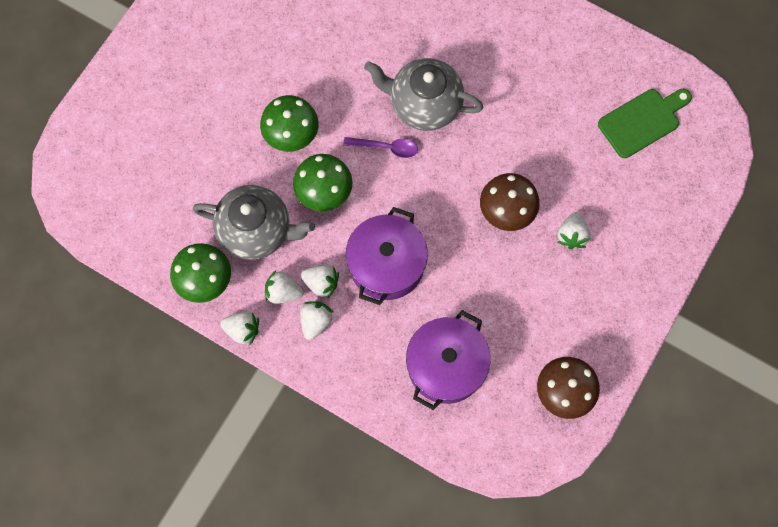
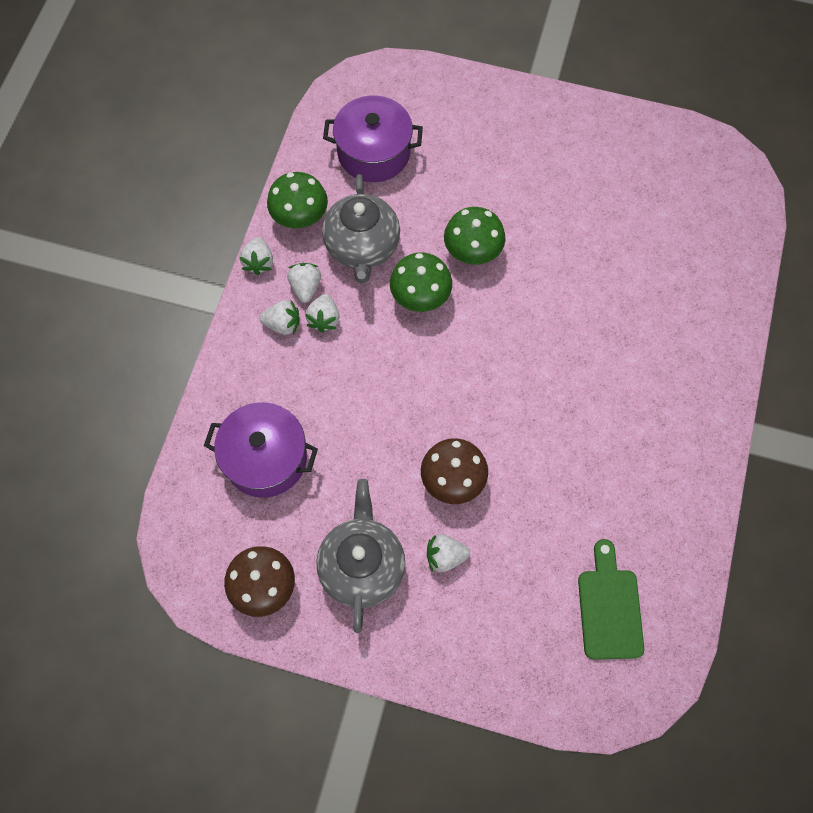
camera: 75 degrees right, 5 degrees down
purple spoon [343,137,418,158] -> none
purple pot [346,207,428,305] -> purple pot moved to [323,95,423,182]
grey teapot [364,58,483,131] -> grey teapot moved to [316,479,405,633]
green cutting board [598,89,692,158] -> green cutting board turned 135 degrees counterclockwise [578,539,644,660]

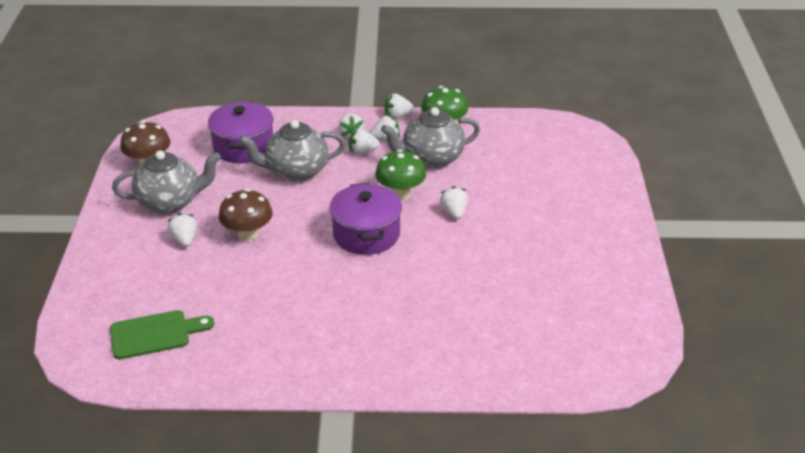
camera: 75 degrees right, 30 degrees down
purple pot [323,95,423,182] -> purple pot moved to [330,183,402,255]
green mushroom [444,207,506,265] -> white strawberry [440,186,468,219]
none -> grey teapot [239,120,345,182]

